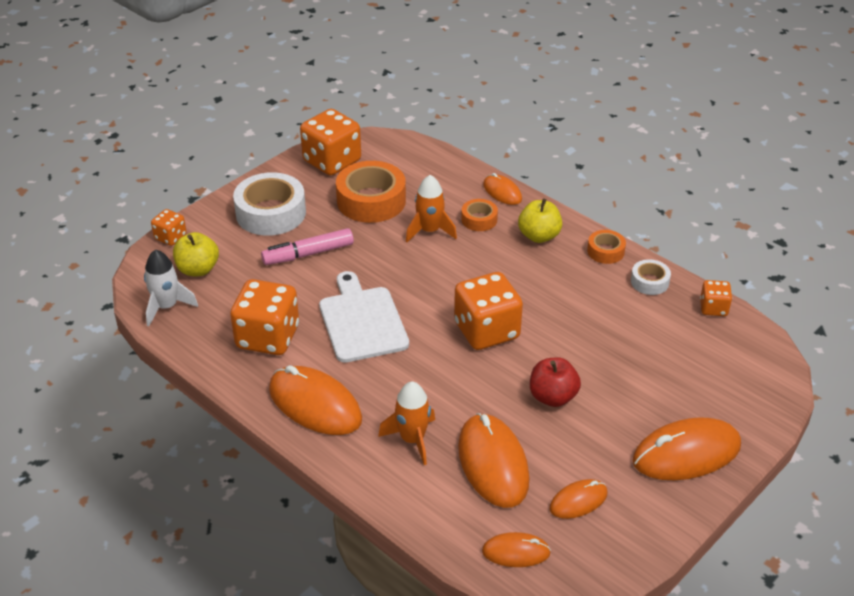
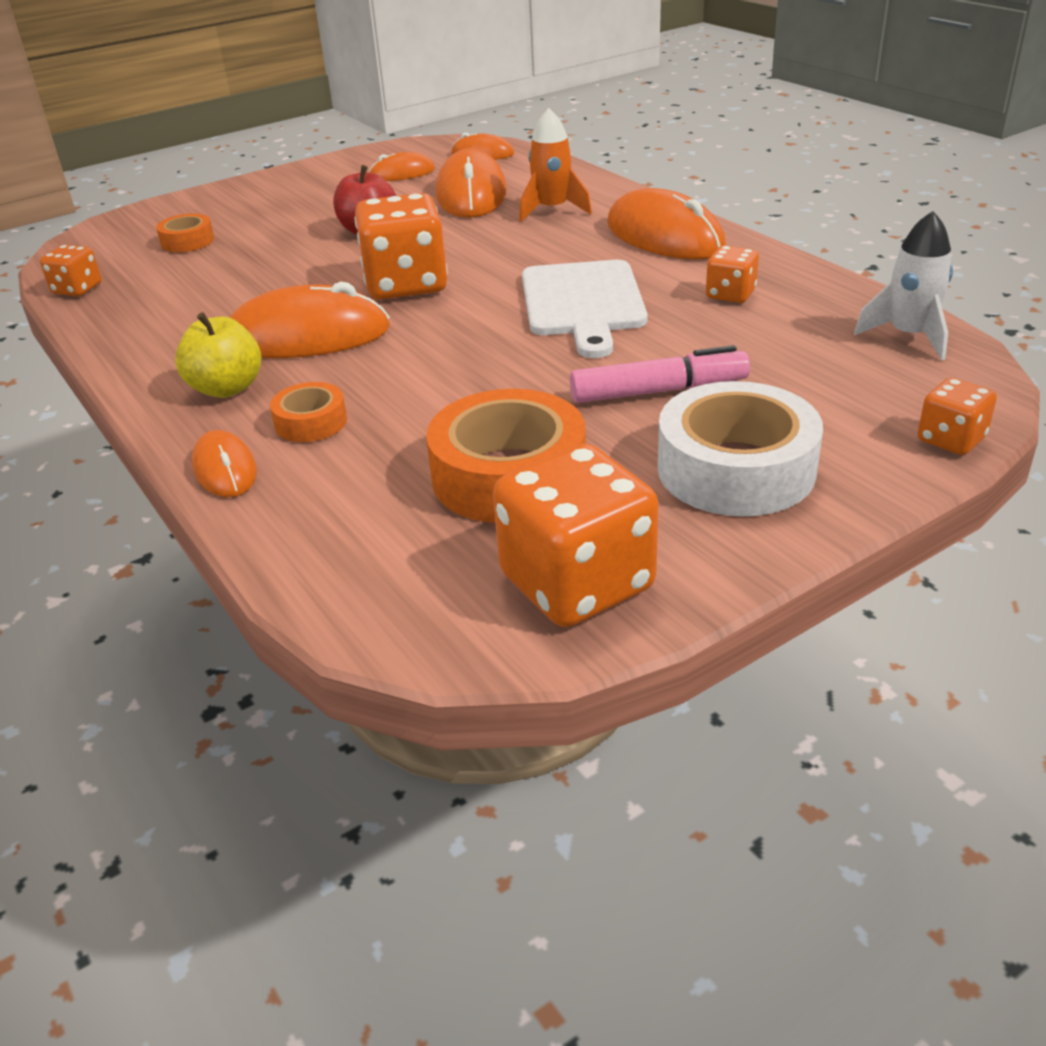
camera: 165 degrees left, 5 degrees down
yellow apple [173,232,219,276] -> none
orange dice [230,279,299,355] -> orange dice [706,246,759,303], size x0.51
orange rocket [406,175,457,242] -> none
orange tape [587,230,626,264] -> orange tape moved to [156,214,214,252]
white tape [631,259,671,295] -> none
orange mouse [632,417,741,480] -> orange mouse moved to [229,282,390,358]

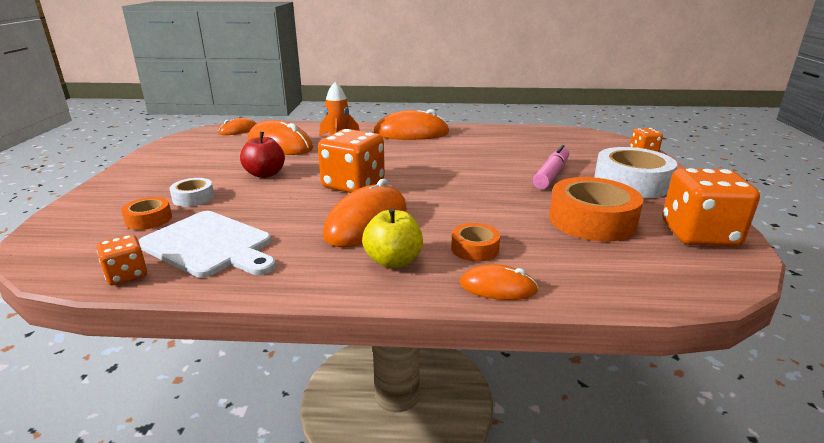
camera: 55 degrees left, 10 degrees down
orange mouse [369,152,435,181] -> none
white cutting board [522,260,648,358] -> white cutting board moved to [138,211,276,278]
orange dice [706,246,759,303] -> none
white rocket [854,211,953,360] -> none
none -> white tape [170,178,214,207]

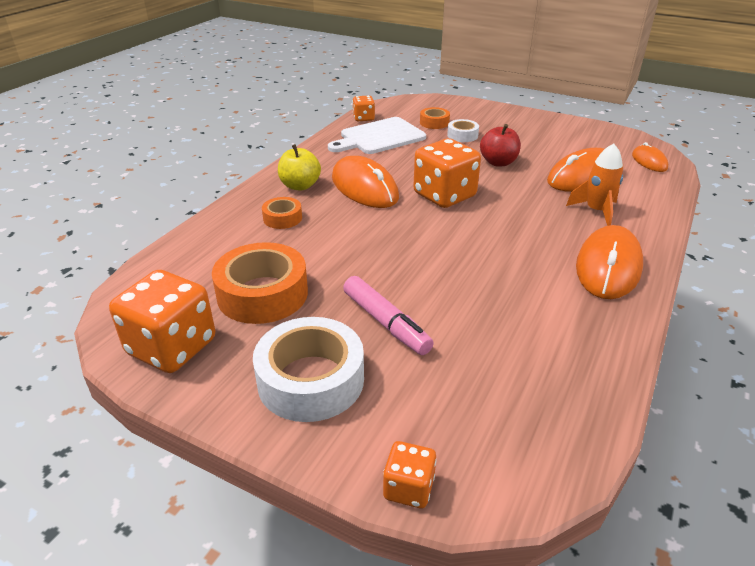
camera: 115 degrees right, 10 degrees up
orange mouse [460,264,538,300] -> none

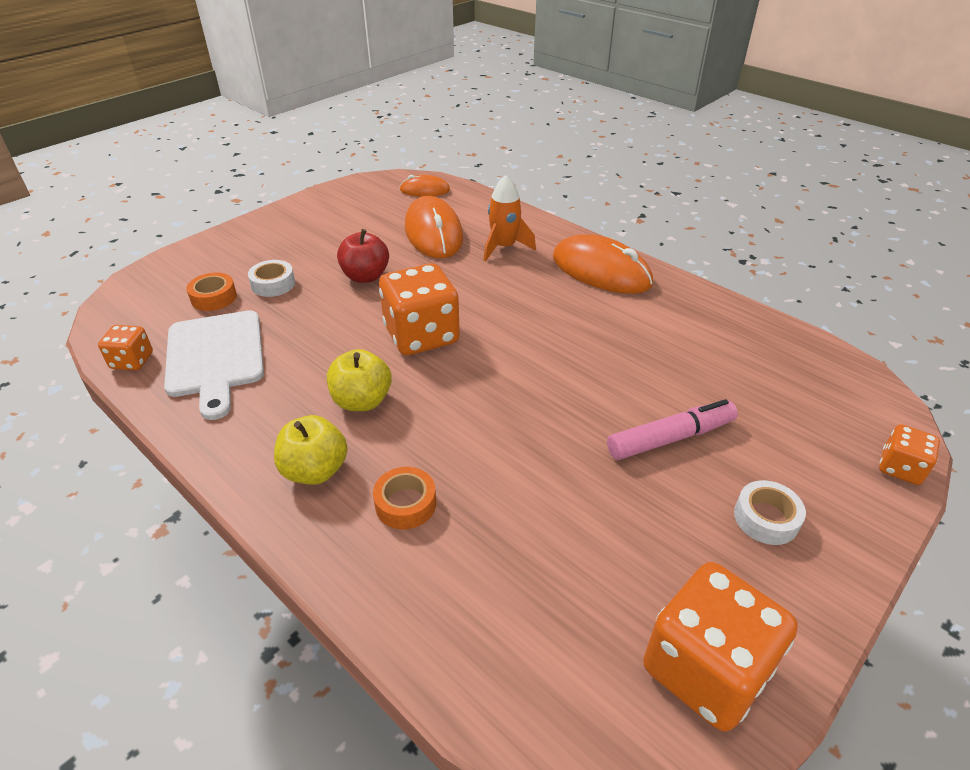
camera: 75 degrees left, 5 degrees up
orange tape [212,242,308,324] -> none
white tape [253,317,364,422] -> white tape [734,480,806,545], size x0.51
orange mouse [332,156,399,208] -> yellow apple [327,349,392,411]

